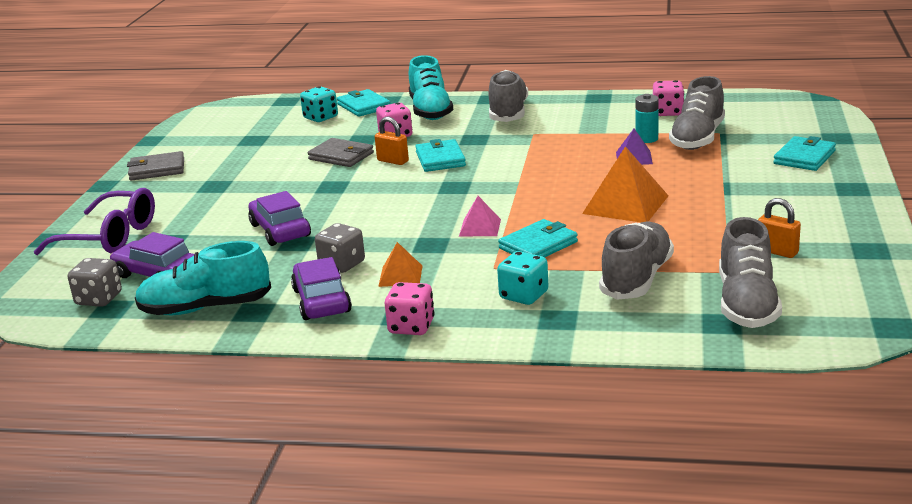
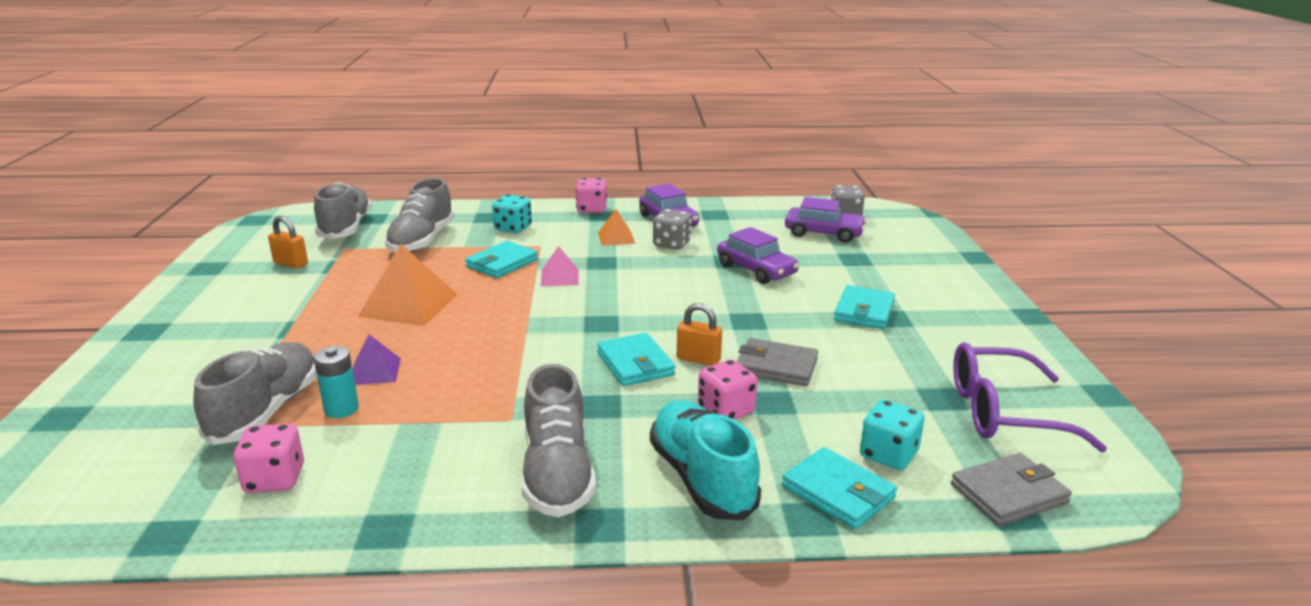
camera: 165 degrees right, 0 degrees up
purple glasses [34,188,155,255] -> purple glasses moved to [953,342,1107,453]
grey wallet [127,151,184,181] -> grey wallet moved to [951,453,1072,526]
turquoise shoe [135,241,271,315] -> none
turquoise wallet [773,136,836,171] -> turquoise wallet moved to [834,285,895,329]

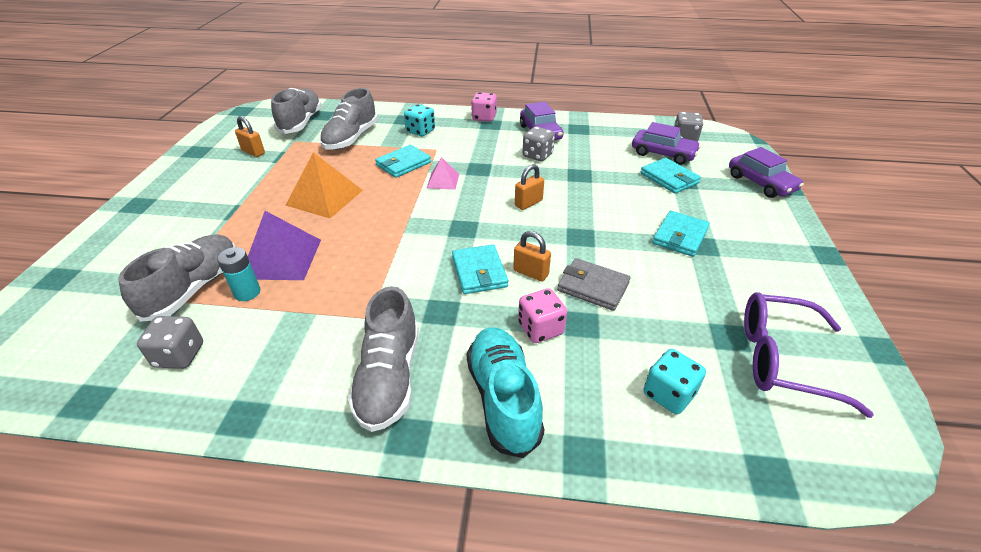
camera: 10 degrees right, 15 degrees up
pink dice [234,424,304,493] -> grey dice [137,316,203,369]
purple pyramid [353,335,401,385] -> purple pyramid [248,211,321,280], size x1.79
orange pyramid [598,209,636,246] -> none
purple car [717,227,799,284] -> purple car moved to [729,147,804,198]
turquoise wallet [782,447,897,529] -> turquoise wallet moved to [640,158,701,194]
grey wallet [951,453,1072,526] -> none
none -> orange padlock [515,164,544,210]

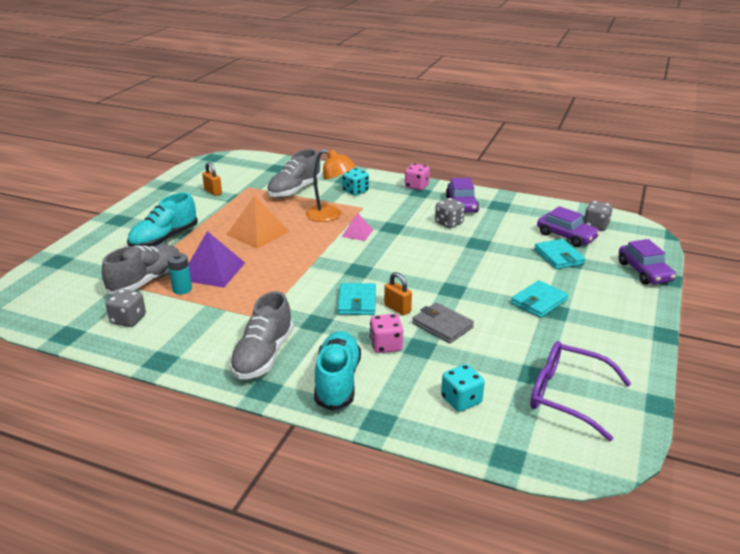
camera: 15 degrees right, 10 degrees down
grey shoe [271,88,322,134] -> none
turquoise wallet [375,145,431,178] -> orange lamp [306,149,355,222]
orange padlock [515,164,544,210] -> none
none -> turquoise shoe [127,193,198,247]

